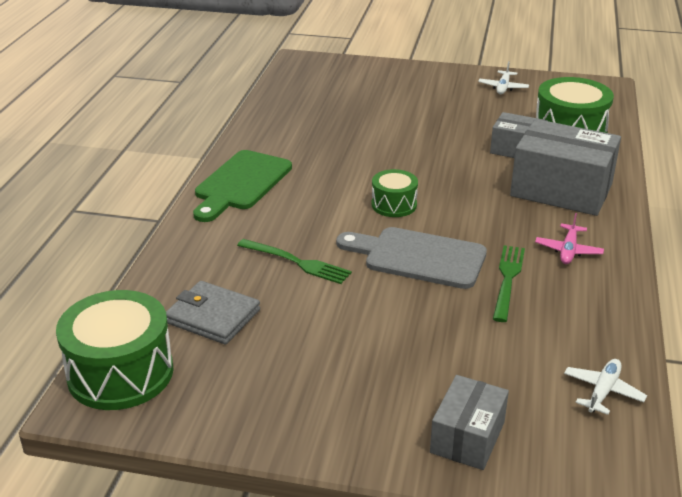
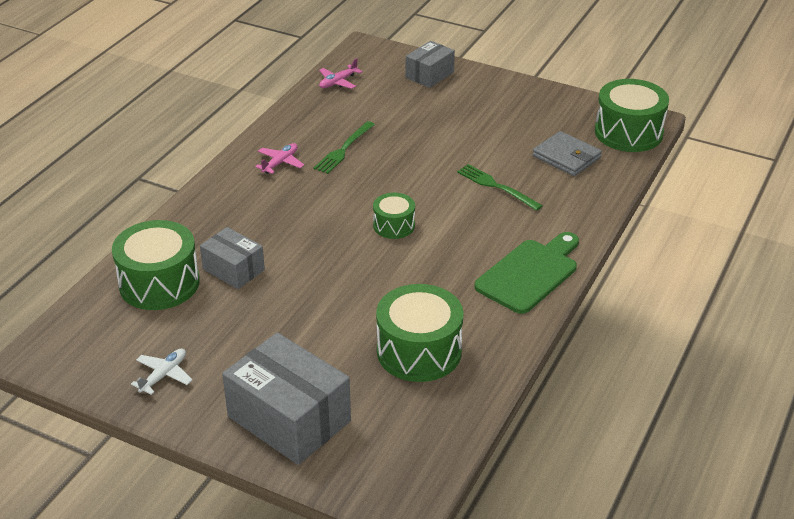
camera: 165 degrees left, 5 degrees up
grey cutting board [336,227,487,289] -> none
grey box [510,119,621,216] -> grey box moved to [222,333,351,465]
white plane [564,359,647,415] -> pink plane [319,58,362,89]
none -> green drum [376,284,464,382]

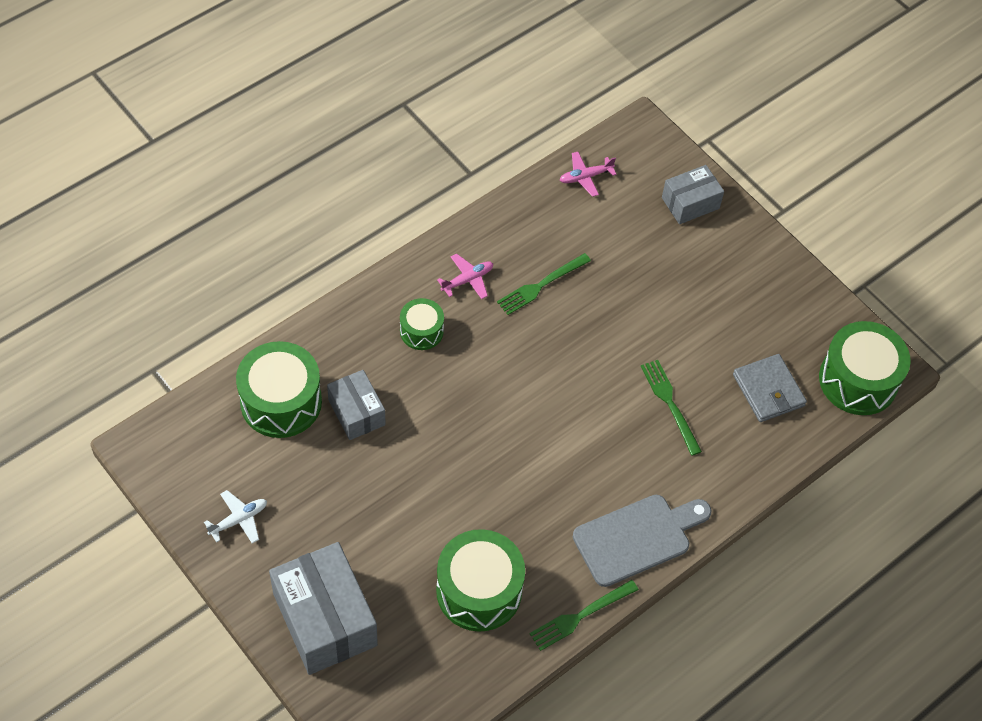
camera: 20 degrees right, 20 degrees up
green drum [373,193,415,239] -> green drum moved to [400,298,444,350]
green cutting board [474,232,579,314] -> grey cutting board [573,495,711,587]
none -> green fork [530,580,639,651]

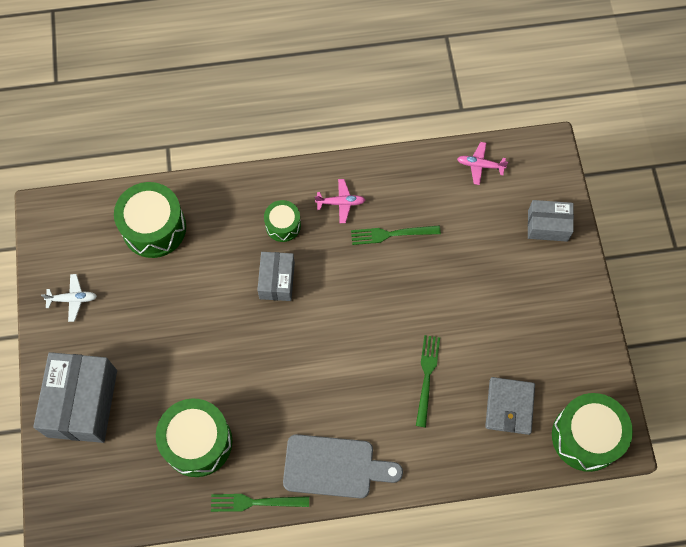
camera: 35 degrees right, 10 degrees up
grey box [327,370,386,440] -> grey box moved to [257,252,295,301]

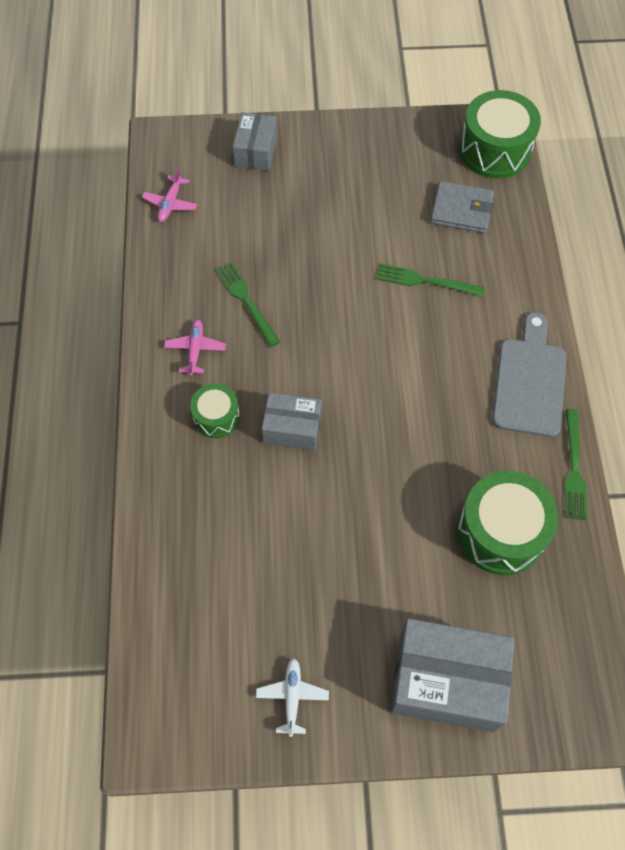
camera: 85 degrees left, 5 degrees down
green drum [114,182,186,258] -> none
green fork [351,226,441,245] -> green fork turned 150 degrees clockwise [215,262,280,347]

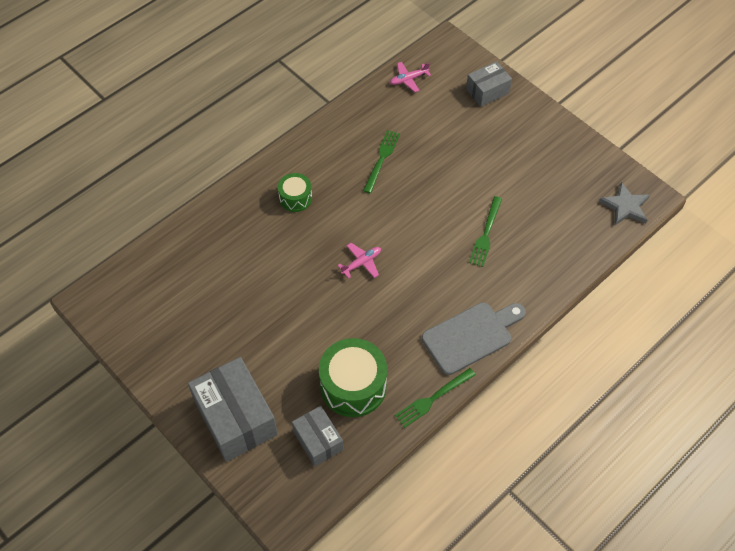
camera: 50 degrees right, 5 degrees down
pink plane [164,320,226,376] -> pink plane moved to [337,243,381,279]
white plane [256,658,329,737] -> none
grey box [262,392,322,450] -> grey box moved to [292,406,343,467]
green fork [376,264,485,297] -> green fork turned 135 degrees counterclockwise [469,196,502,267]
grey wallet [430,181,494,233] -> none
green drum [459,90,541,179] -> grey star [599,182,650,225]

